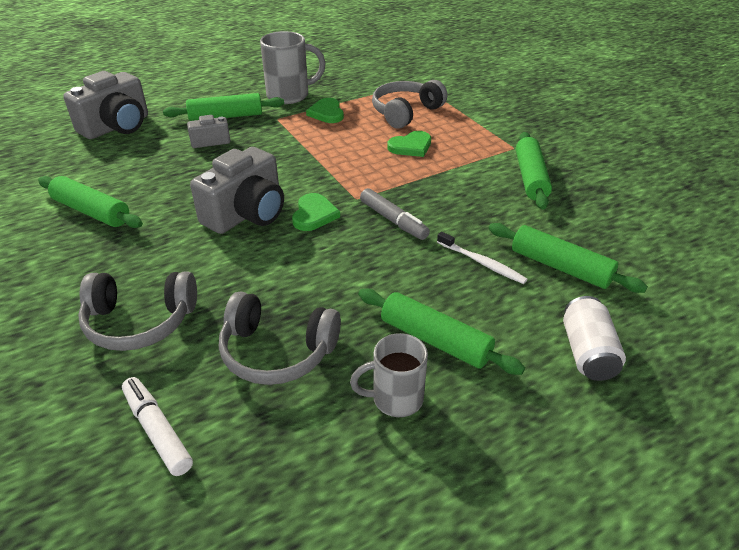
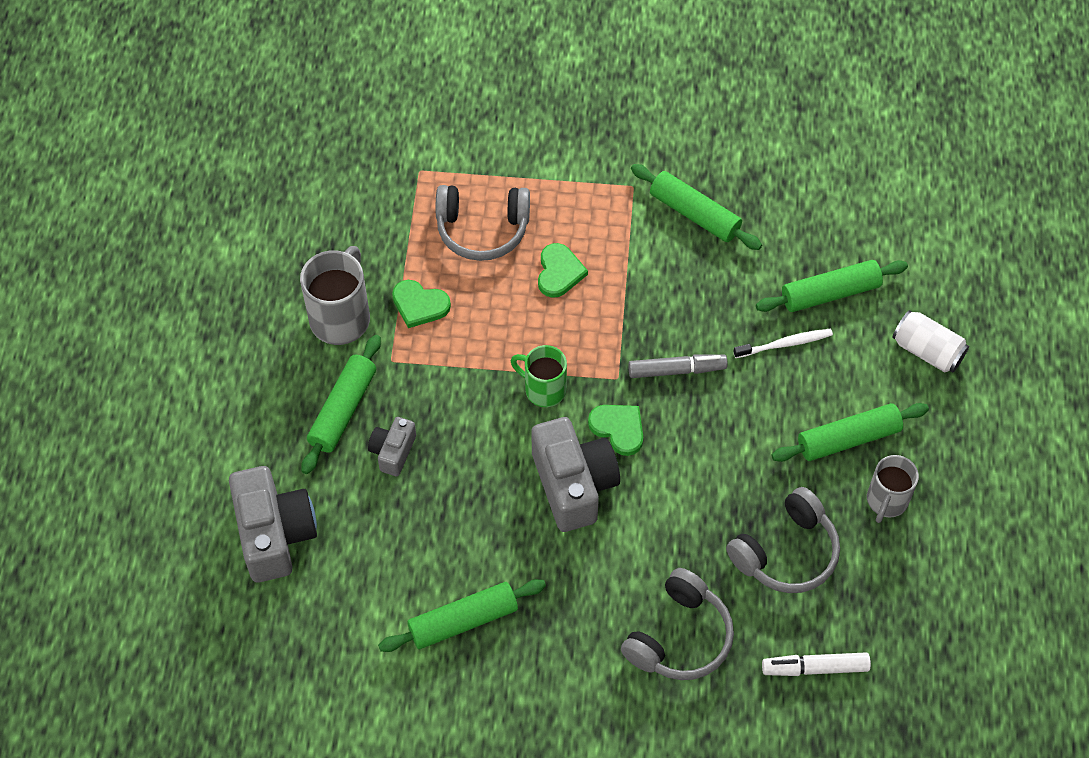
camera: 55 degrees left, 20 degrees up
grey headphones [372,80,447,129] -> grey headphones turned 75 degrees counterclockwise [436,185,530,261]
none -> green mug [511,345,567,407]

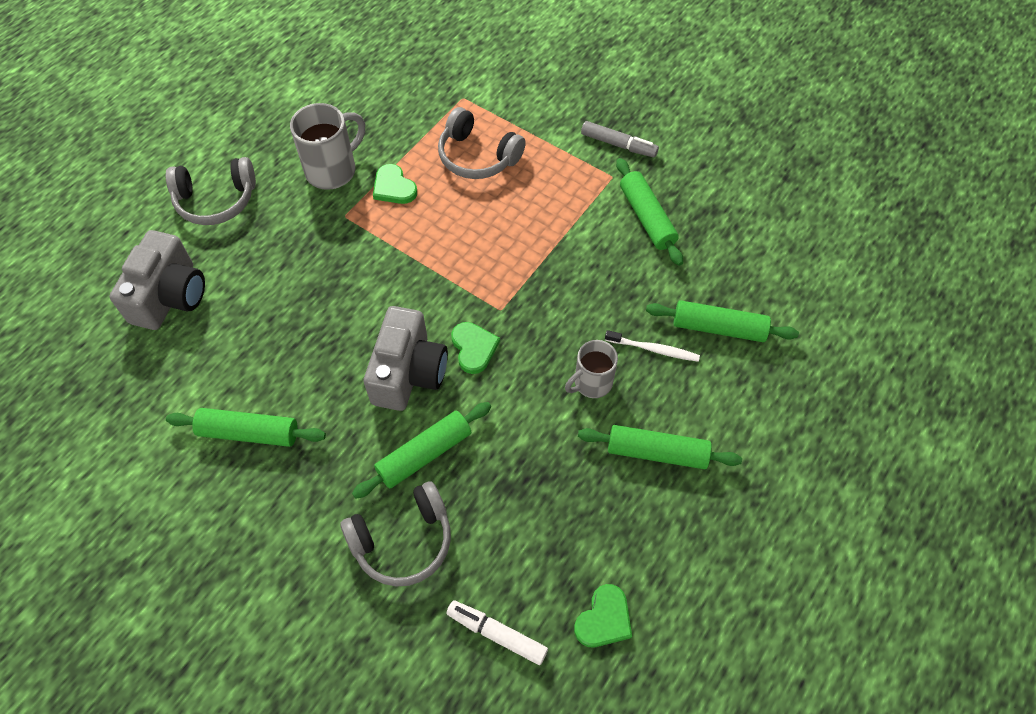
camera: 30 degrees right, 0 degrees up
green rolling pin [301,335,381,474] -> green rolling pin moved to [352,402,491,499]
grey camera [368,417,416,476] -> none
green mug [511,345,567,407] -> none
green heart [538,243,588,298] -> green heart moved to [574,584,632,647]
grey marker [628,354,728,378] -> grey marker moved to [581,121,659,158]
grey headphones [726,487,840,593] -> grey headphones moved to [166,157,256,225]
grey mug [867,455,919,523] -> grey mug moved to [565,340,618,398]
white can [892,310,969,373] -> none

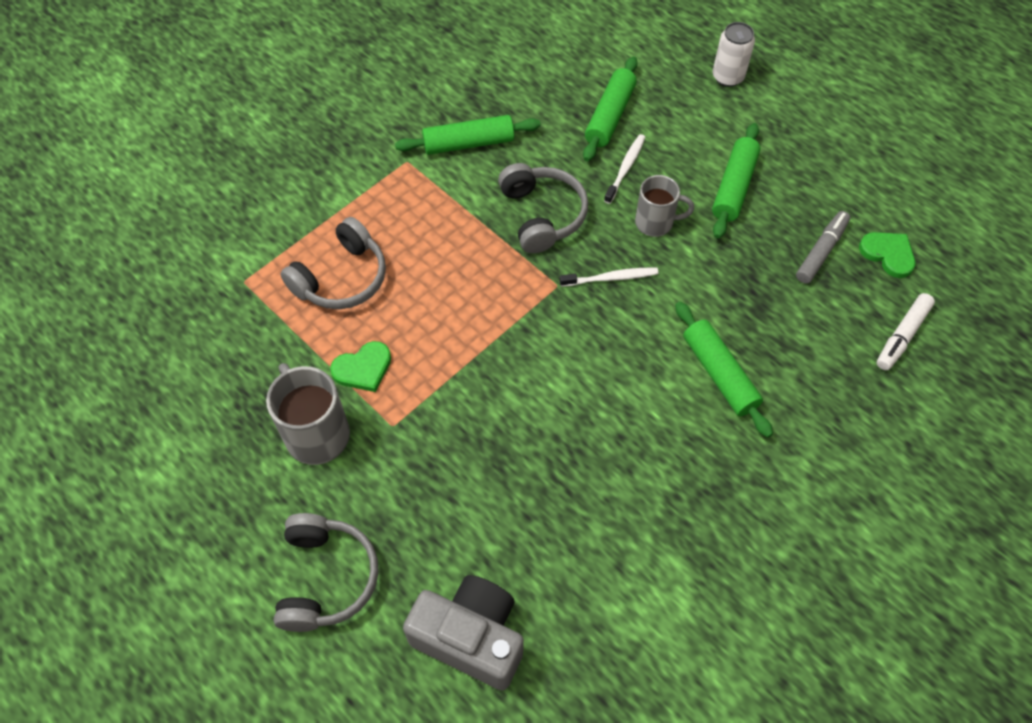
camera: 80 degrees left, 0 degrees up
green rolling pin [166,408,326,447] -> none
grey headphones [340,481,451,587] -> grey headphones moved to [498,163,588,253]
grey camera [364,306,448,411] -> none
green heart [451,322,500,374] -> none
grey mug [565,340,618,398] -> grey mug turned 60 degrees counterclockwise [635,175,694,237]
grey marker [581,121,659,158] -> grey marker moved to [796,211,850,284]
none -> white toothbrush [560,267,658,287]
none -> white can [713,22,755,87]

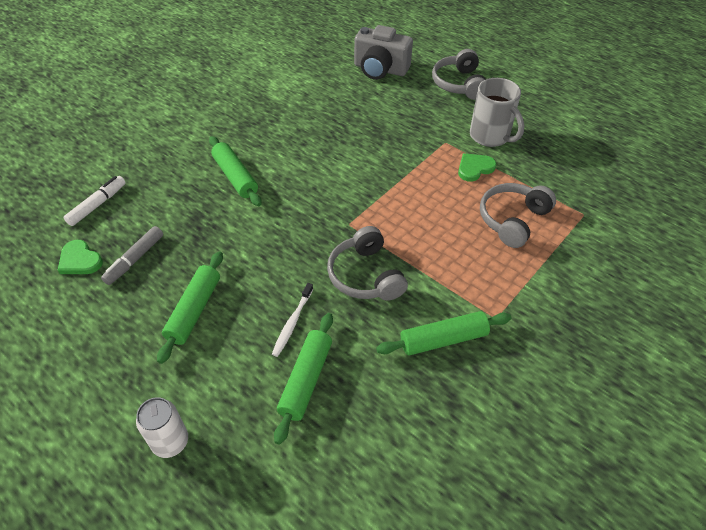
camera: 175 degrees right, 10 degrees down
white toothbrush [560,267,658,287] -> none
grey mug [635,175,694,237] -> none

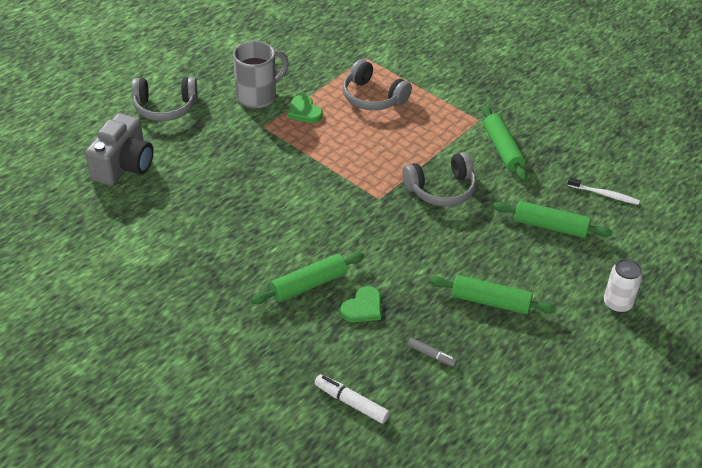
camera: 90 degrees left, 5 degrees down
green heart [58,240,103,274] -> green heart moved to [340,286,381,322]
grey marker [101,226,163,285] -> grey marker [408,338,457,367], size x0.66
white toothbrush [272,283,313,357] -> white toothbrush moved to [567,177,640,205]

